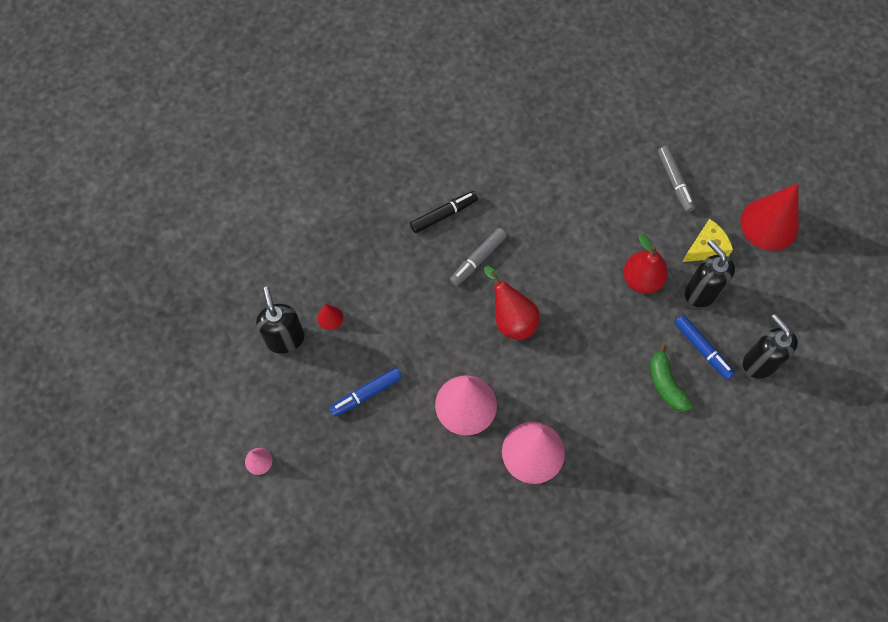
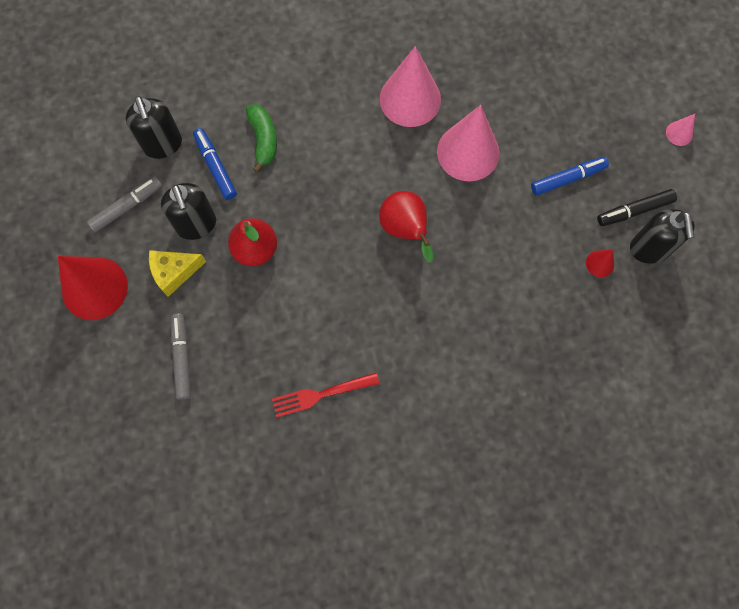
camera: 170 degrees left, 5 degrees up
black marker [410,191,478,233] -> black marker moved to [597,189,677,226]
grey marker [450,228,507,286] -> grey marker moved to [87,177,162,233]
none -> red fork [272,373,380,418]

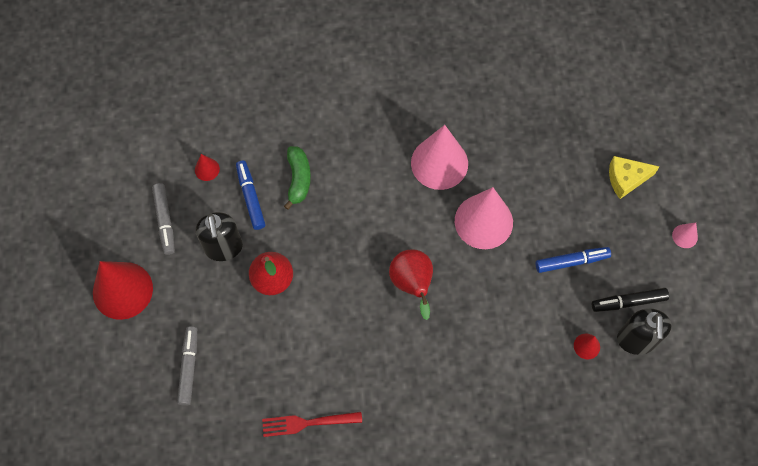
camera: 10 degrees right, 5 degrees down
grey marker [87,177,162,233] -> grey marker turned 105 degrees clockwise [152,183,175,255]
black soap dispenser [126,96,182,159] -> red cone [195,154,220,181]
yellow cheese [149,250,206,297] -> yellow cheese moved to [609,156,660,199]

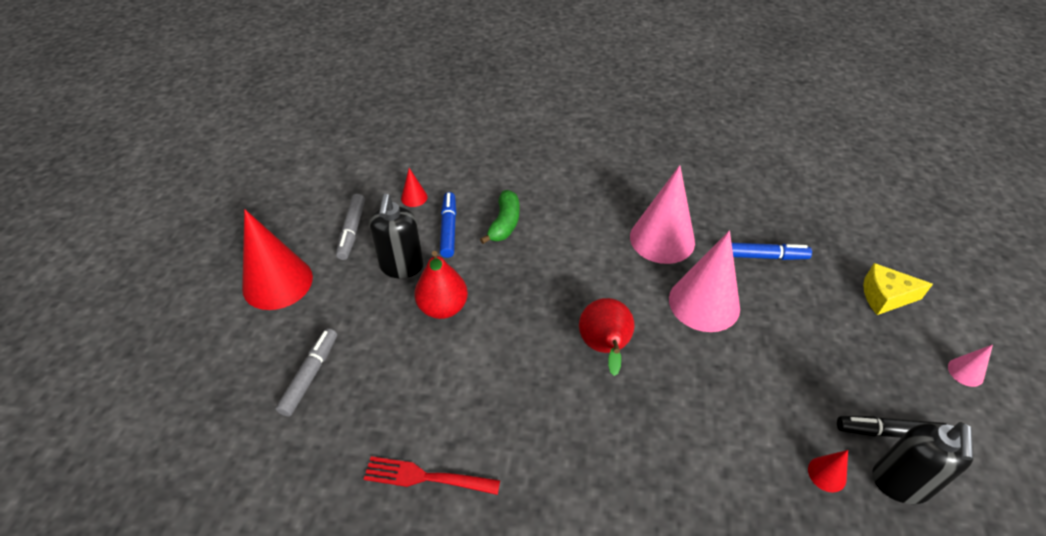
camera: 15 degrees right, 20 degrees down
blue marker [536,247,611,273] -> blue marker moved to [732,243,812,260]

